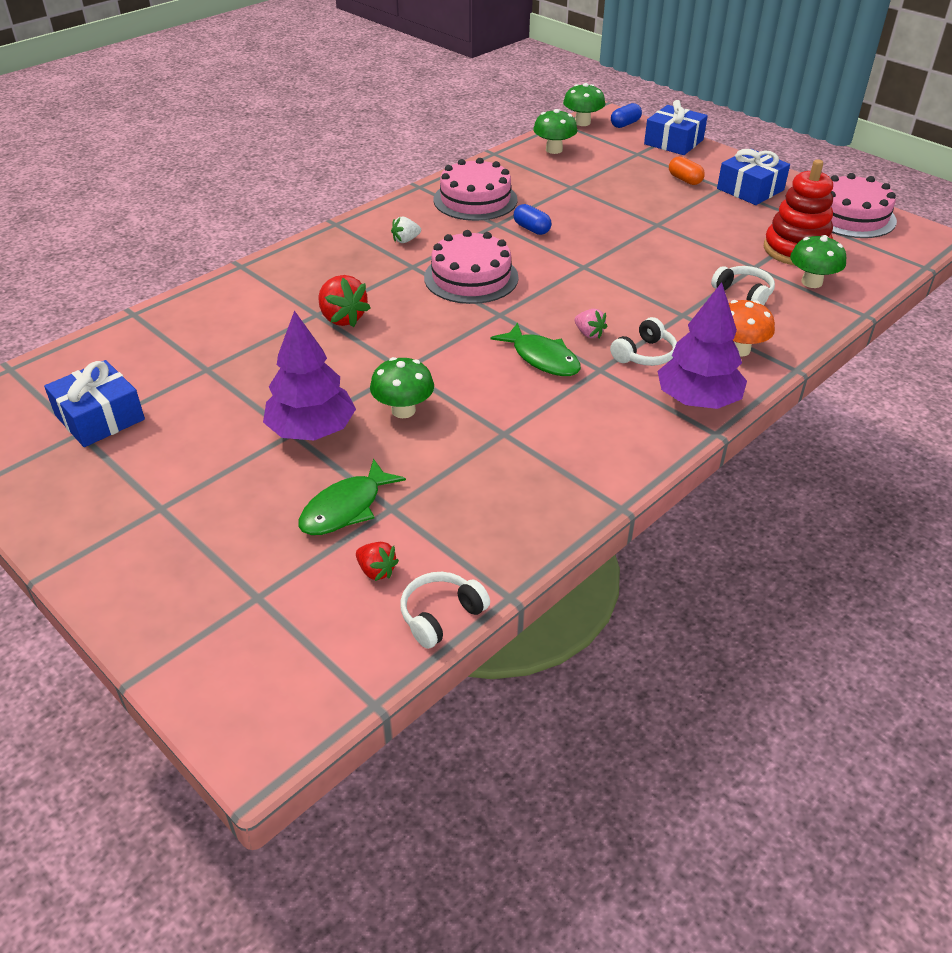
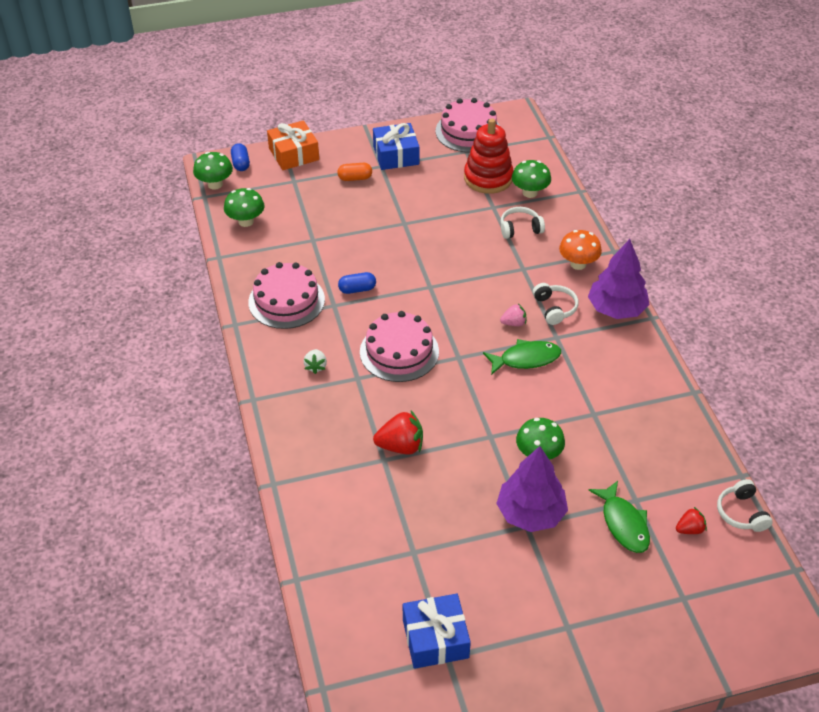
camera: 60 degrees left, 5 degrees up
blue gift [644,100,708,155] -> orange gift [267,120,319,170]

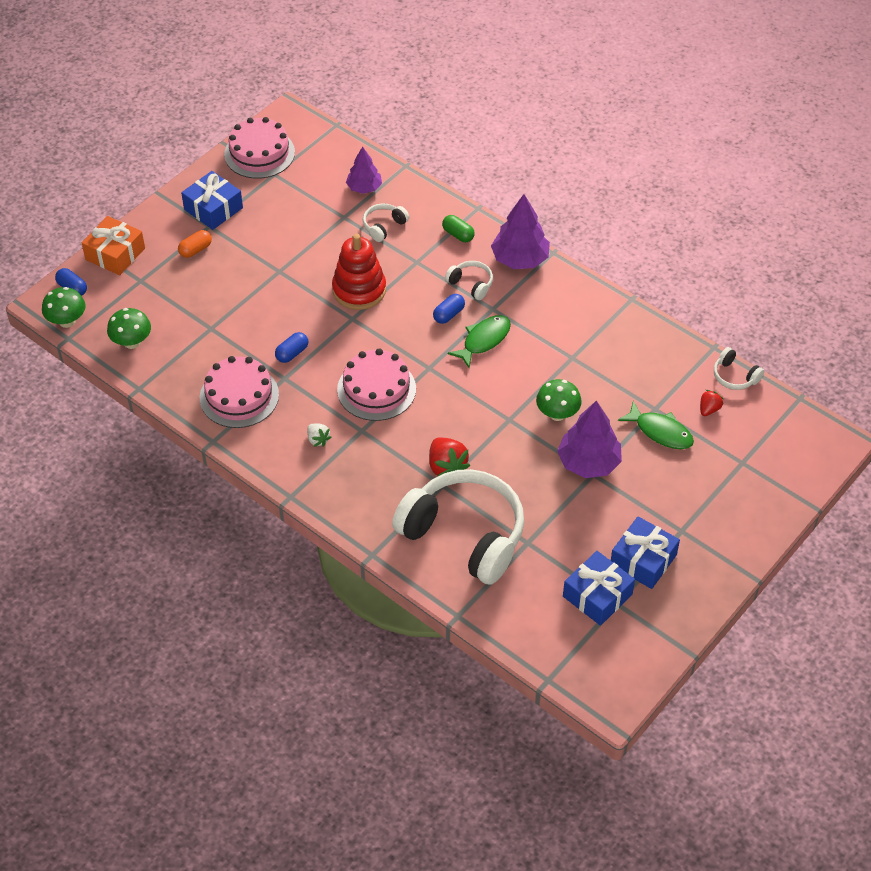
camera: 35 degrees left, 5 degrees up
red strawberry [373,411,423,455] -> red strawberry turned 105 degrees clockwise [429,437,470,477]
red stacking toy [464,118,513,194] -> red stacking toy moved to [332,234,386,310]
pink strawberry [500,303,526,326] -> blue capsule [433,294,465,324]
green mushroom [512,160,551,198] -> purple tree [346,146,382,194]
orange mushroom [559,230,602,270] -> green capsule [442,215,475,242]
none -> white headphones [392,469,524,585]
none -> blue gift [611,517,680,589]

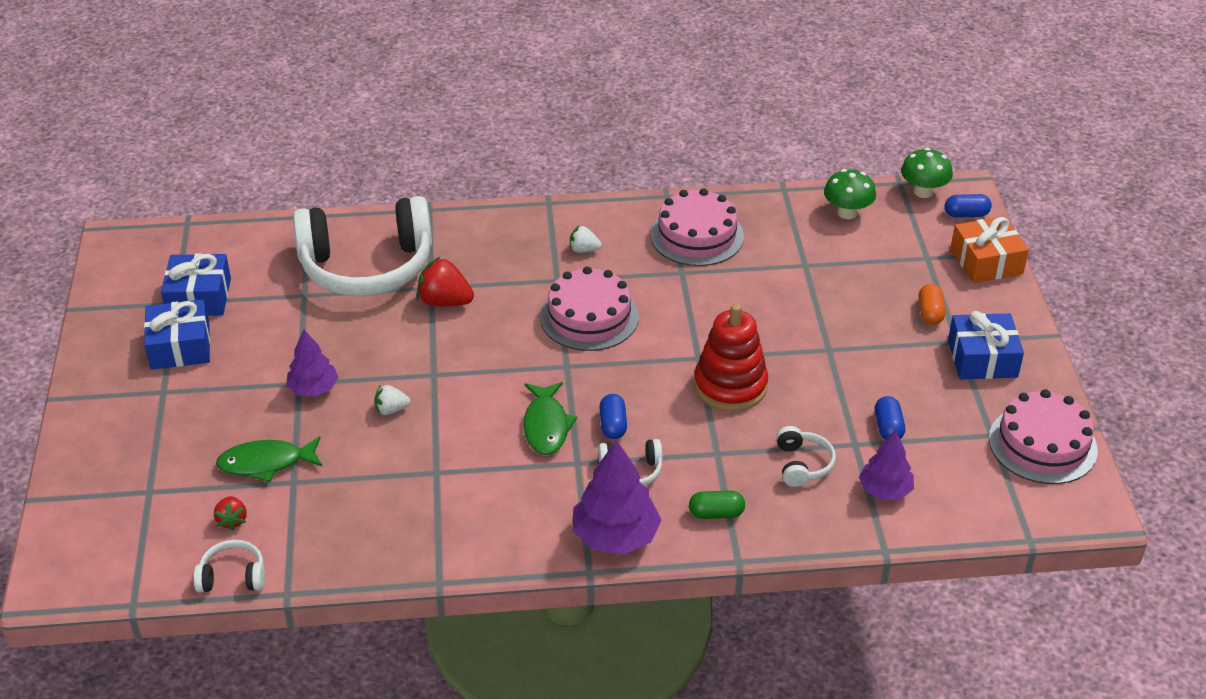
camera: 135 degrees right, 10 degrees down
blue capsule [275,332,308,363] -> blue capsule moved to [875,396,905,440]
green mushroom [536,379,582,421] -> white strawberry [374,385,410,415]
purple tree [557,400,622,478] -> purple tree [286,330,339,396], size x0.64

